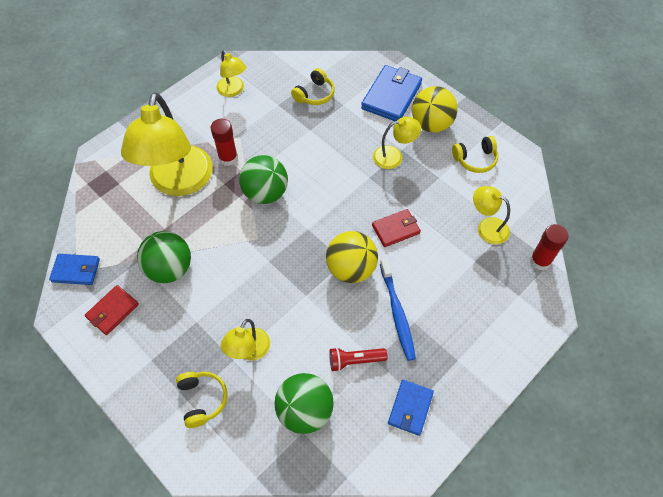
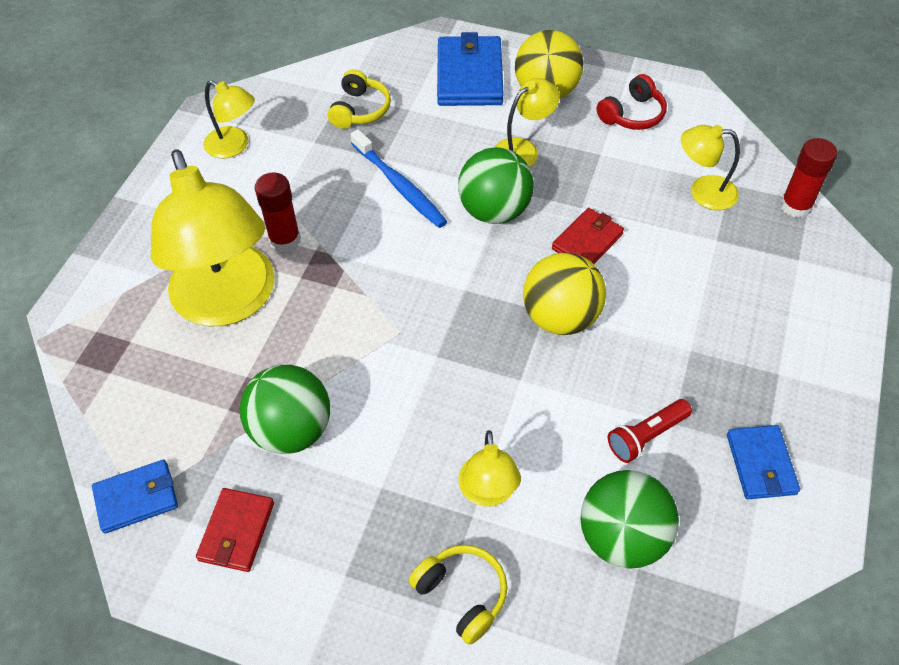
camera: 25 degrees left, 5 degrees down
green ball [239,155,288,204] -> green ball moved to [458,147,534,224]
blue toothbrush [380,258,416,361] -> blue toothbrush moved to [350,129,447,228]
yellow headphones [452,136,498,173] -> red headphones [596,74,667,130]

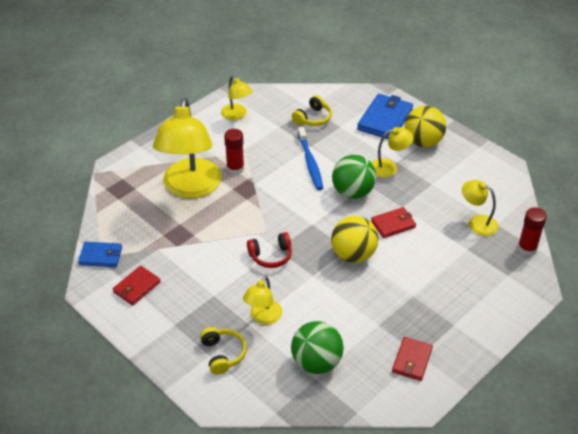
camera: 25 degrees right, 10 degrees down
green ball [240,365,330,454] -> none
red headphones [596,74,667,130] -> red headphones moved to [247,232,292,268]
red flashlight [608,399,692,463] -> none
blue wallet [727,425,800,499] -> red wallet [392,337,433,381]

